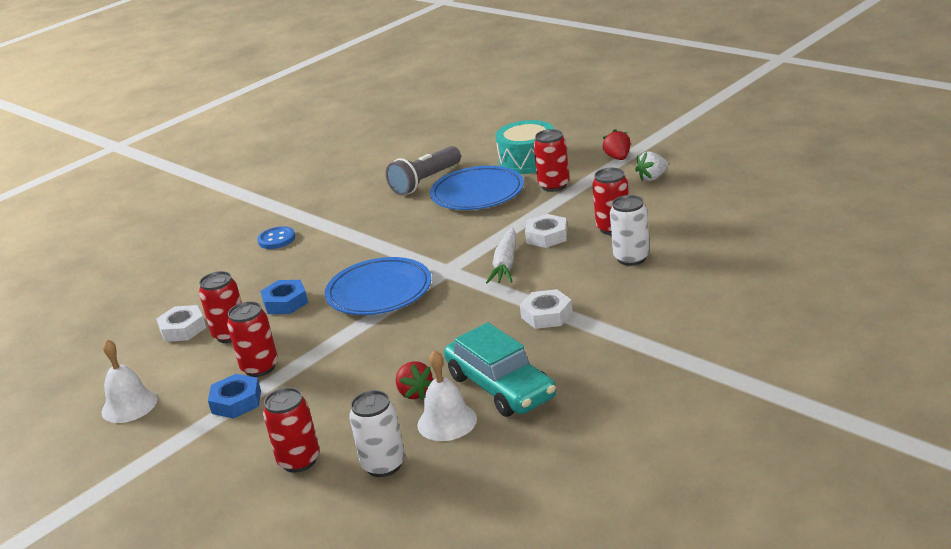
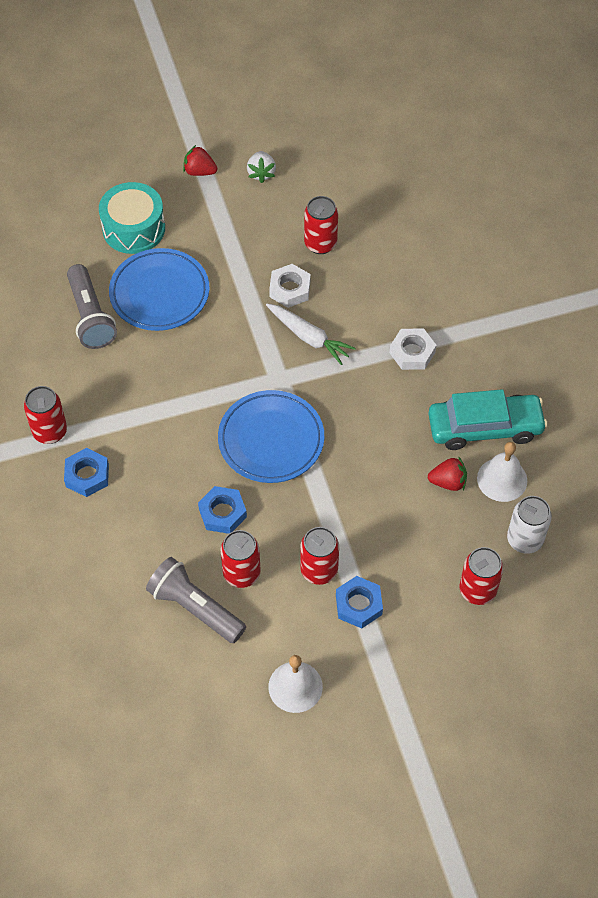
camera: 65 degrees left, 30 degrees up
white nut [156,305,206,342] -> grey flashlight [146,557,246,643]
blue button [257,226,295,249] -> blue nut [64,448,109,497]
red can [534,129,570,192] -> red can moved to [24,386,67,444]
white can [610,195,650,266] -> none

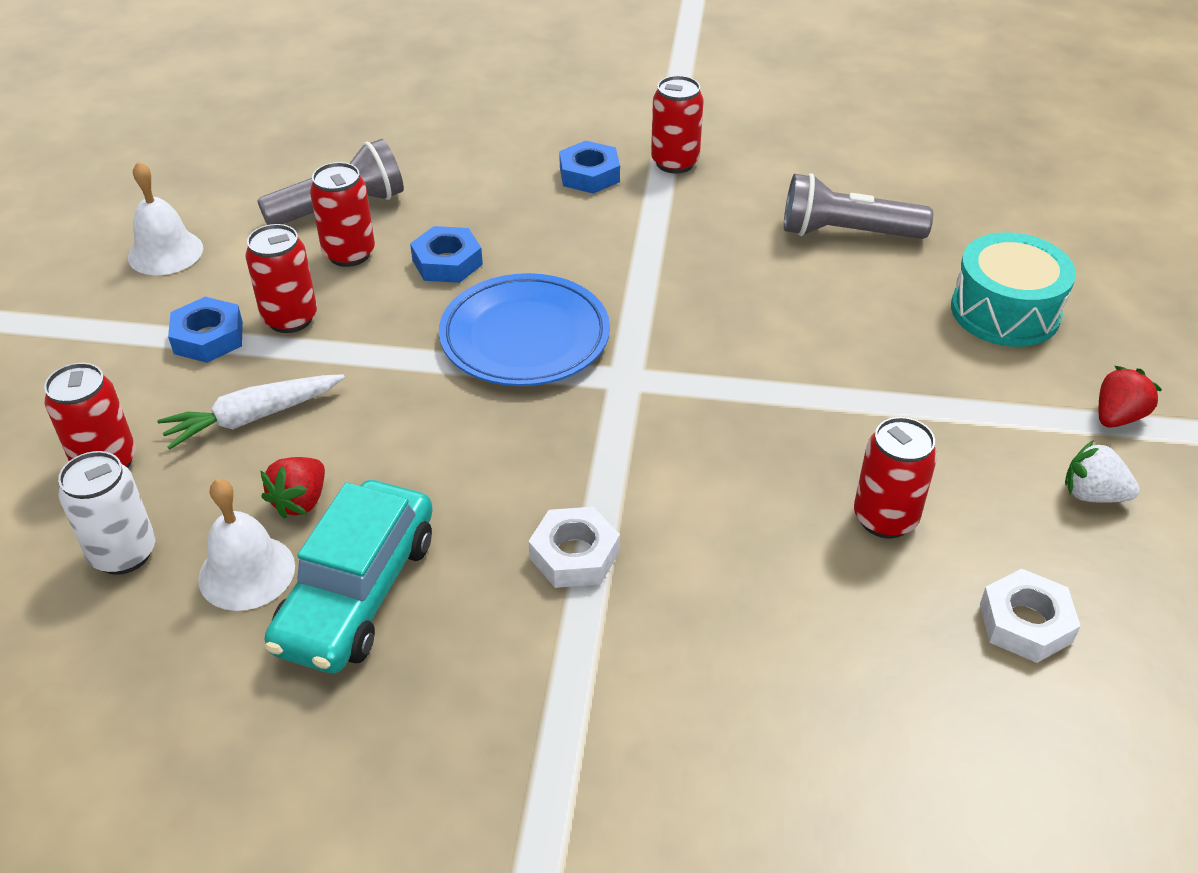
camera: 115 degrees right, 15 degrees down
blue plate [109,248,210,331] -> none
white carrot [266,304,356,365] -> white carrot moved to [157,374,345,449]
white nut [269,264,311,308] -> white nut moved to [980,568,1080,663]

